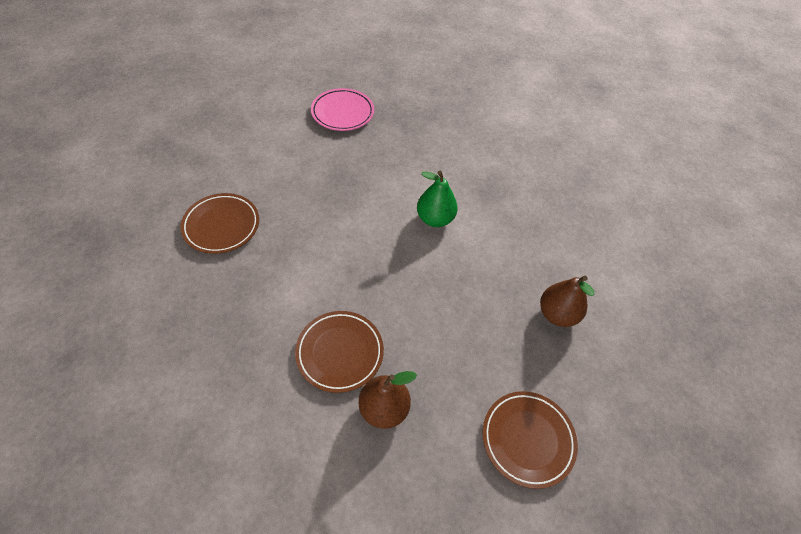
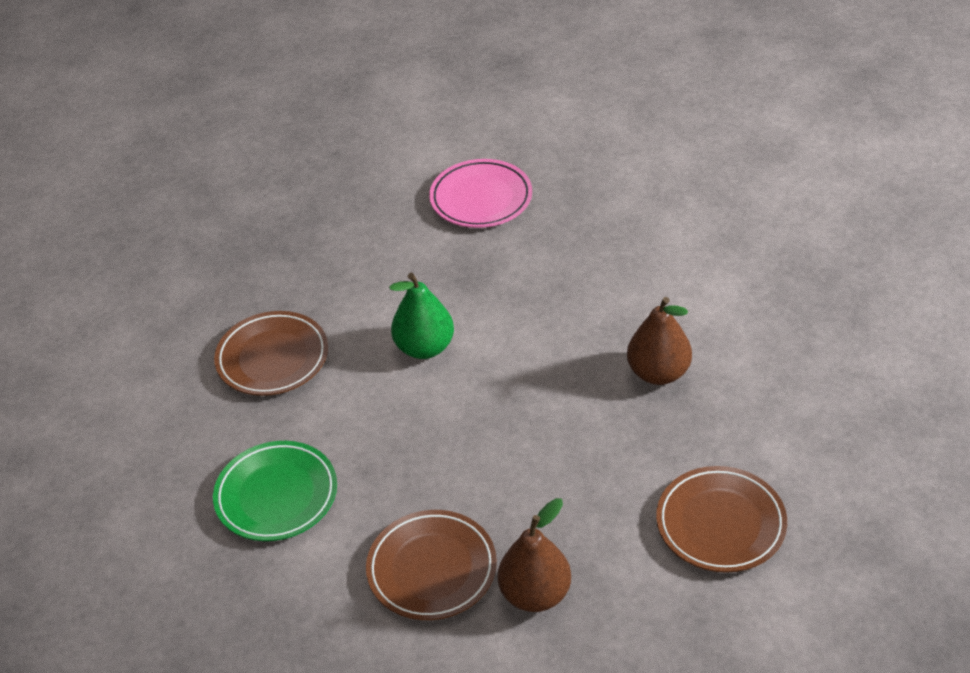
camera: 25 degrees left, 10 degrees down
brown plate [181,193,259,254] -> brown plate moved to [214,311,328,396]
pink plate [311,88,374,131] -> pink plate moved to [429,159,532,228]
none -> green plate [213,441,337,541]

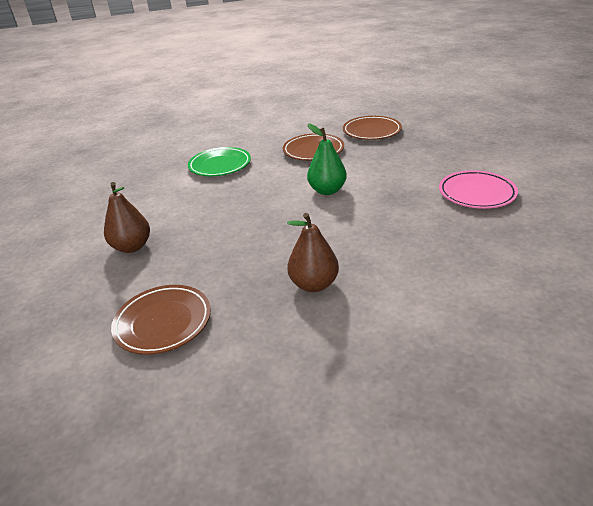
camera: 85 degrees right, 10 degrees down
brown plate [366,510,497,620] -> brown plate moved to [343,116,402,140]

